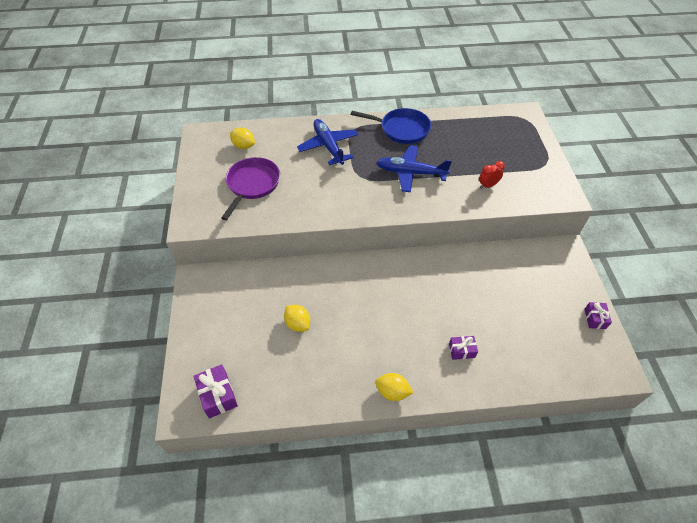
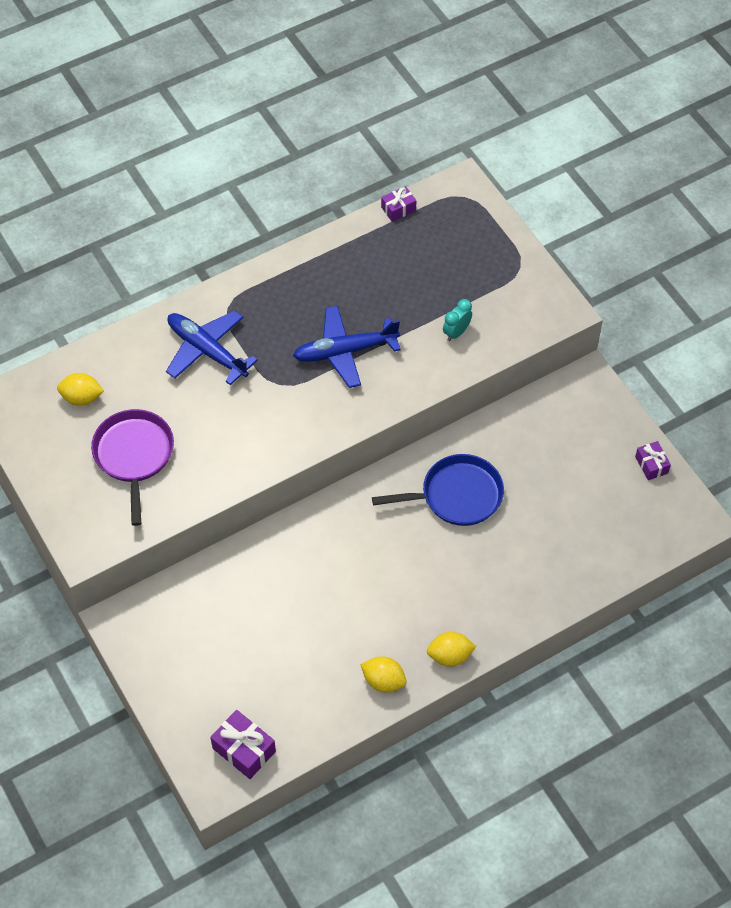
camera: 25 degrees left, 5 degrees up
yellow lemon [284,305,310,332] -> yellow lemon moved to [360,656,407,692]
blue pan [351,108,431,144] -> blue pan moved to [372,454,504,526]
purple gift [449,336,478,360] -> purple gift moved to [381,186,416,222]
red clock [479,161,505,189] -> turquoise clock [443,299,472,341]

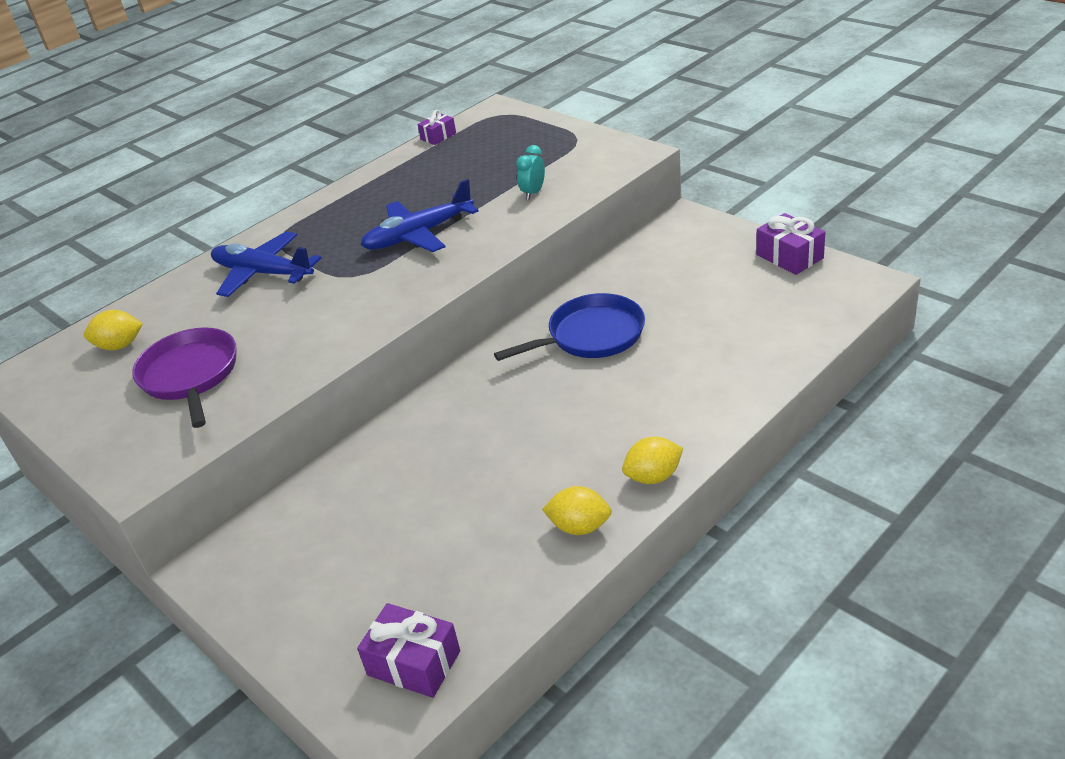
camera: 10 degrees left, 20 degrees down
purple gift [635,441,671,480] -> purple gift [756,213,825,275], size x1.57

